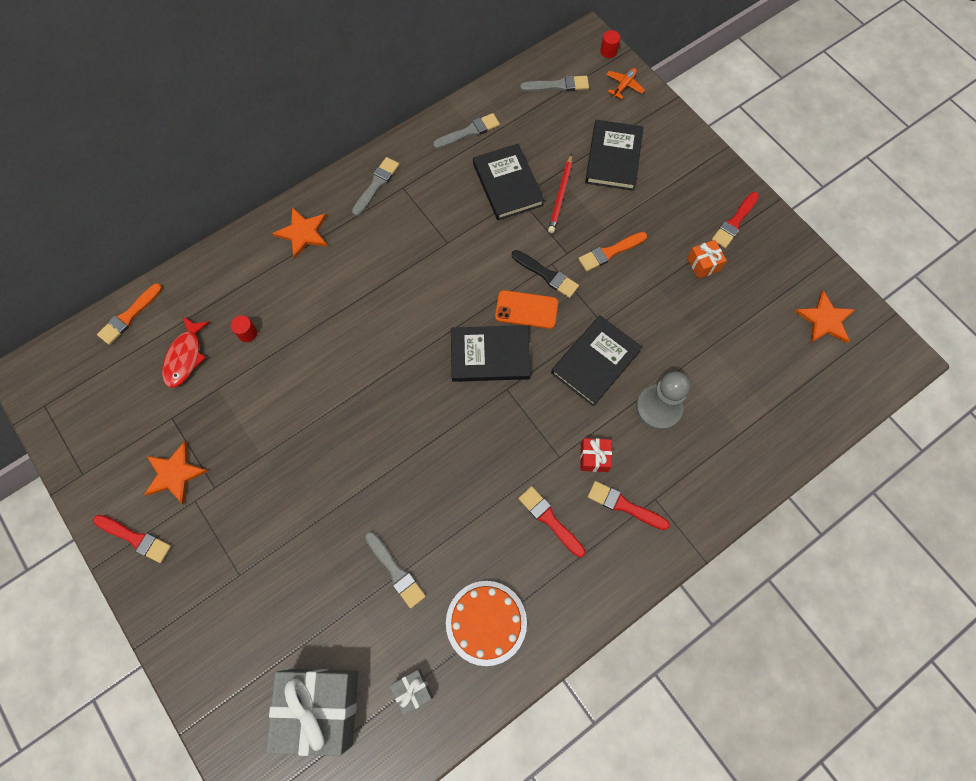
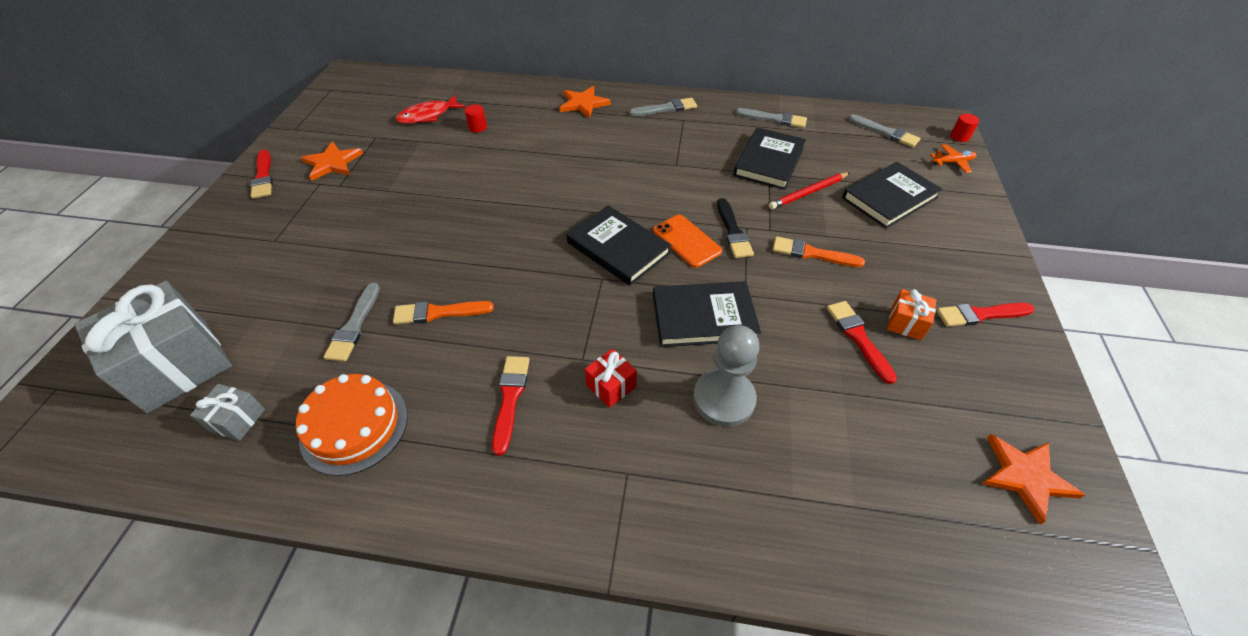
camera: 45 degrees right, 20 degrees down
orange brush [97,283,162,345] -> orange brush moved to [393,301,494,324]
red brush [588,481,670,530] -> red brush moved to [827,301,897,384]

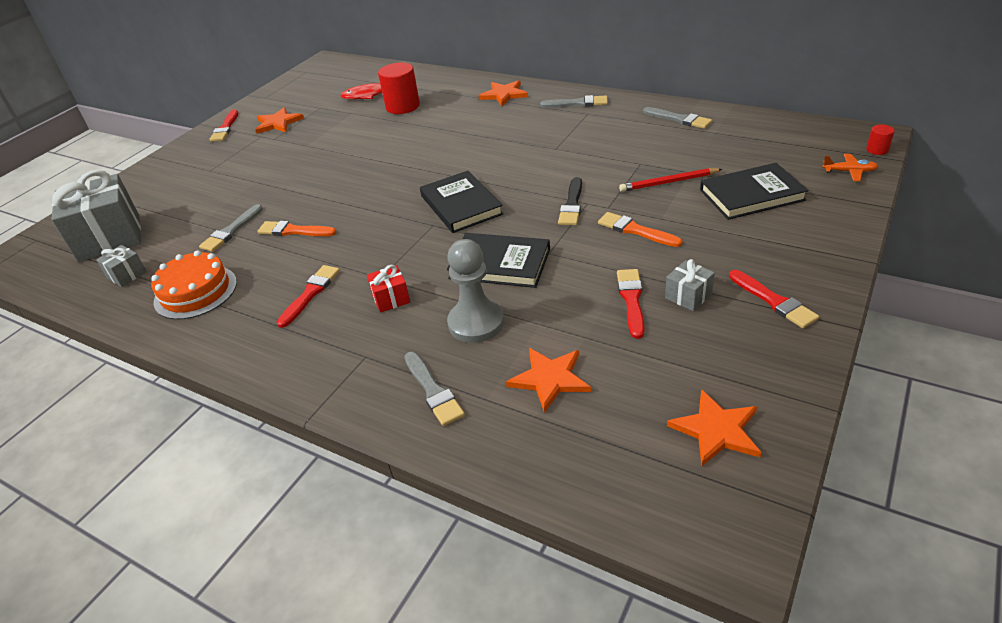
camera: 25 degrees right, 10 degrees down
red cylinder [465,105,487,133] -> red cylinder [378,63,420,114], size x2.12
orange phone [653,215,722,268] -> none
black book [733,127,806,190] -> none
grey brush [848,114,921,147] -> grey brush moved to [404,352,465,426]
orange gift [887,289,937,340] -> grey gift [665,259,715,311]
red brush [937,303,1035,327] -> red brush turned 135 degrees counterclockwise [729,270,819,328]
none -> orange star [506,348,591,413]

